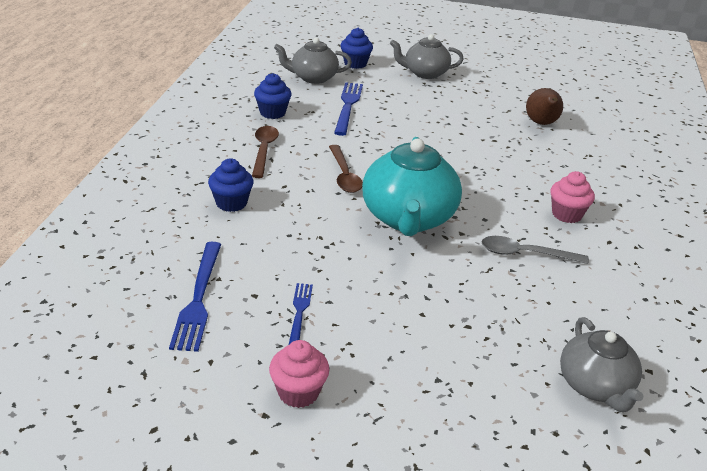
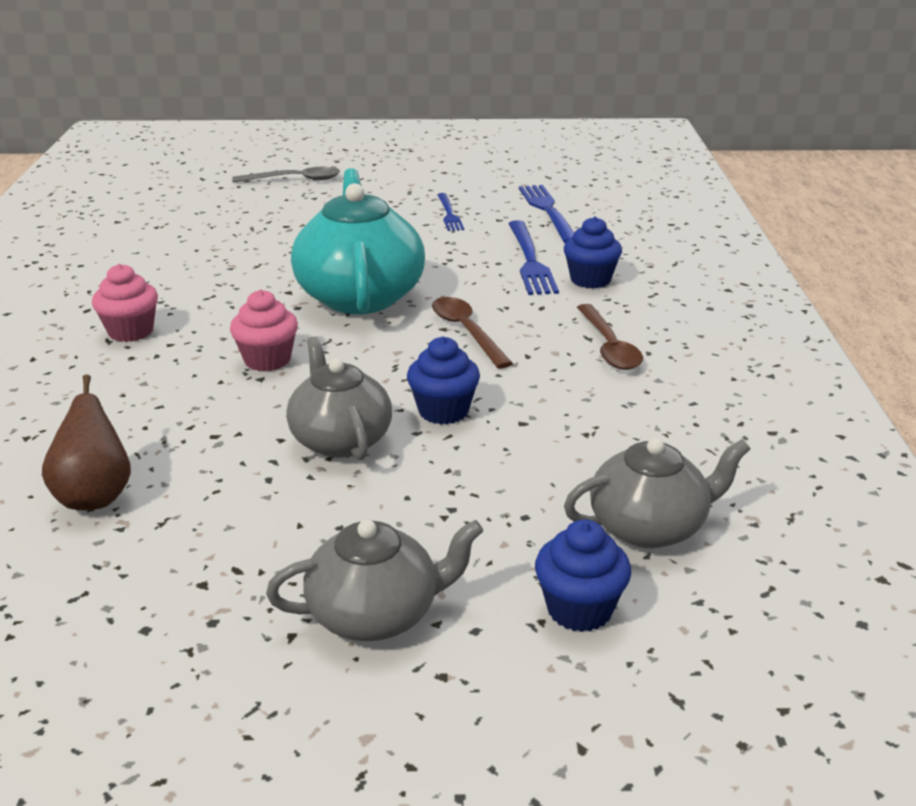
camera: 170 degrees right, 5 degrees down
blue cupcake [254,73,291,119] -> blue cupcake moved to [407,337,480,424]
pink cupcake [269,340,329,408] -> pink cupcake moved to [230,290,298,371]
blue fork [334,82,363,136] -> blue fork moved to [508,220,559,295]
grey spoon [482,236,589,264] -> grey spoon moved to [232,167,340,182]
grey teapot [560,317,644,412] -> grey teapot moved to [286,336,392,460]

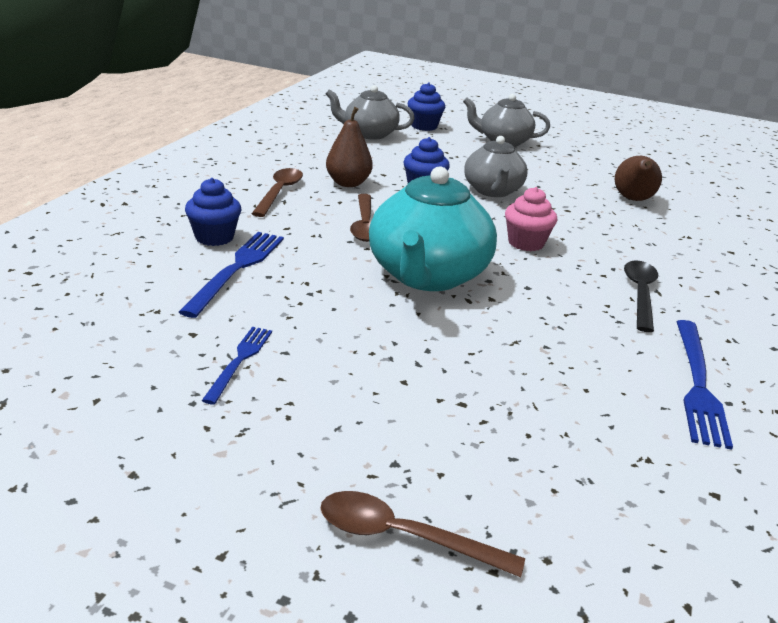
camera: 160 degrees left, 0 degrees up
pink cupcake [92,264,158,342] -> black spoon [624,260,658,332]
grey spoon [232,167,340,182] -> brown spoon [321,491,525,577]
blue fork [519,185,574,243] -> blue fork moved to [677,320,733,450]
none -> brown pear [326,107,373,187]

